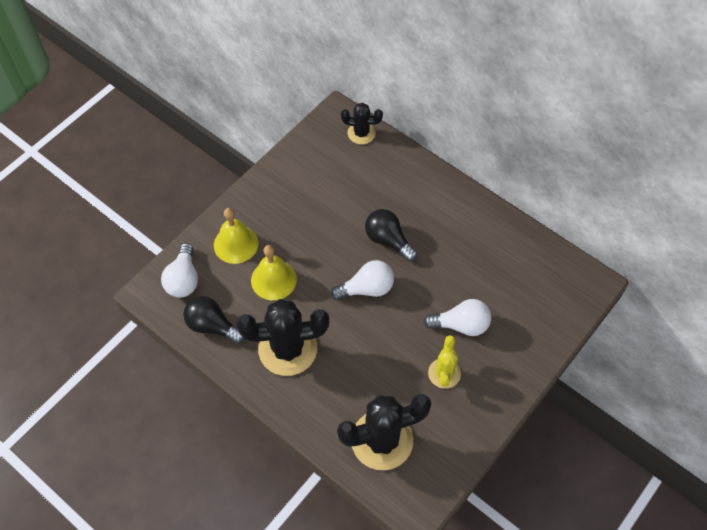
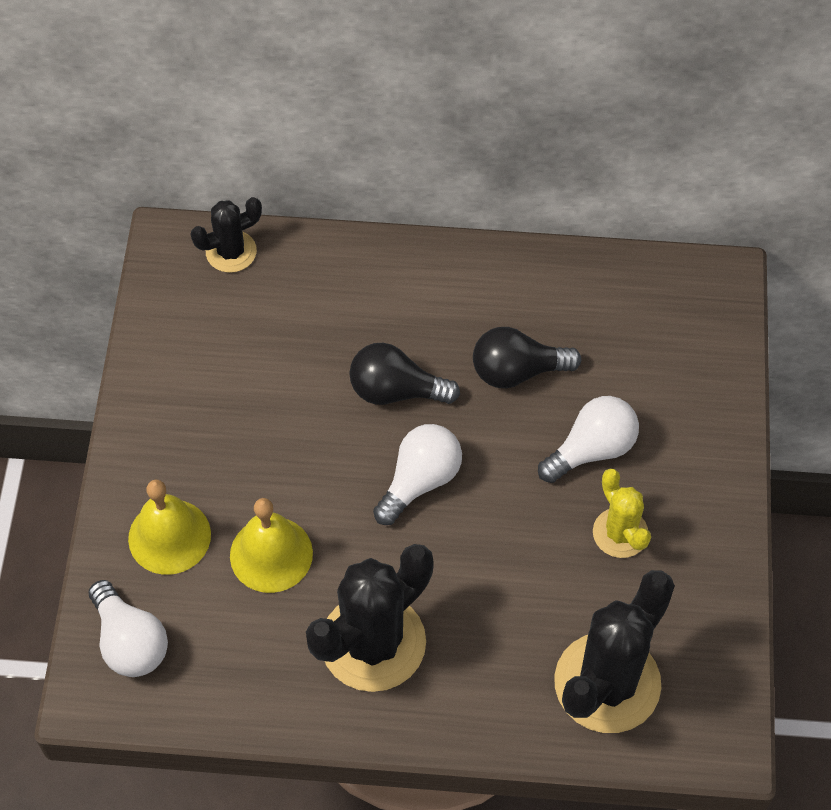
camera: 35 degrees left, 0 degrees up
black light bulb [183,296,245,344] -> black light bulb moved to [473,327,582,388]

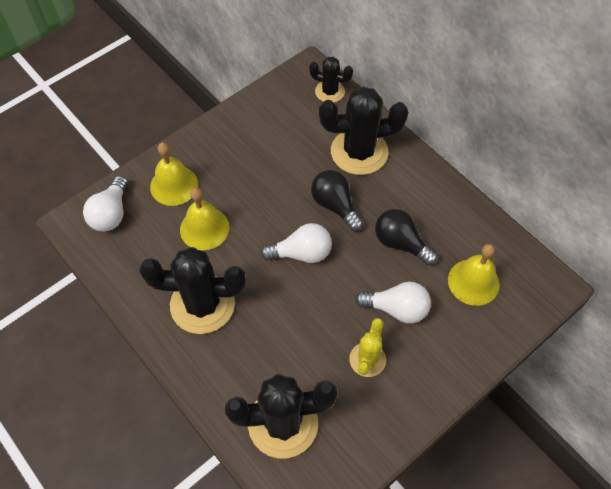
camera: 45 degrees right, 0 degrees up
none -> black cactus [319,86,408,175]
none -> yellow bell [448,244,500,306]

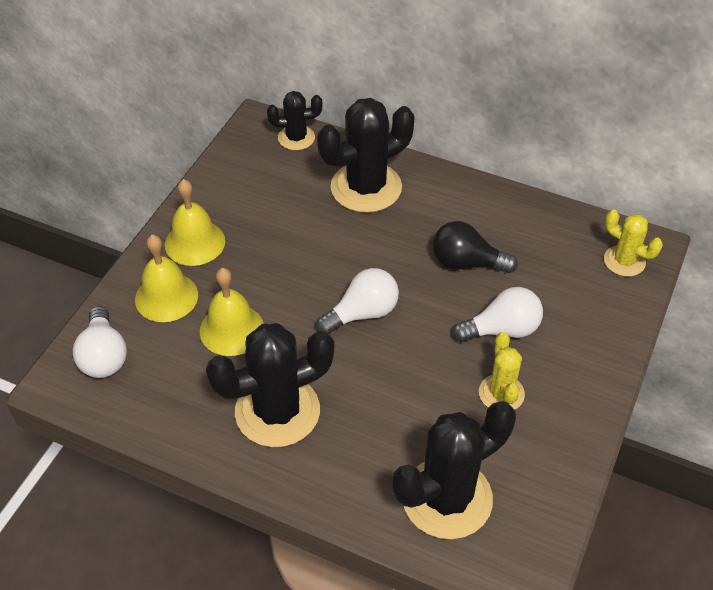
camera: 25 degrees left, 10 degrees down
black light bulb [311,170,363,231] -> none
yellow bell [448,244,500,306] -> yellow bell moved to [165,179,225,266]
none -> yellow cactus [604,209,663,277]

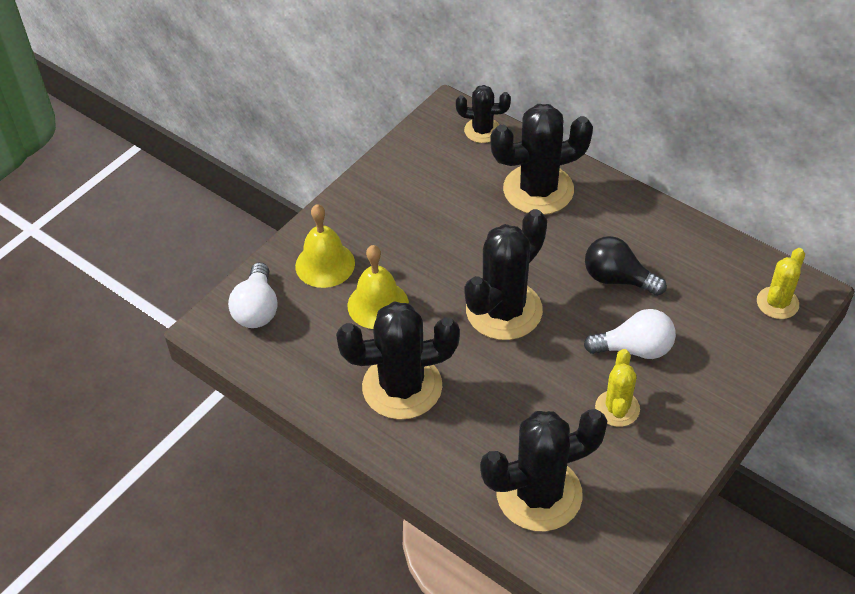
camera: 15 degrees right, 0 degrees up
yellow bell [165,179,225,266] -> none
white light bulb [316,268,399,334] -> black cactus [465,209,547,340]
yellow cactus [604,209,663,277] -> yellow cactus turned 75 degrees clockwise [757,248,805,319]

